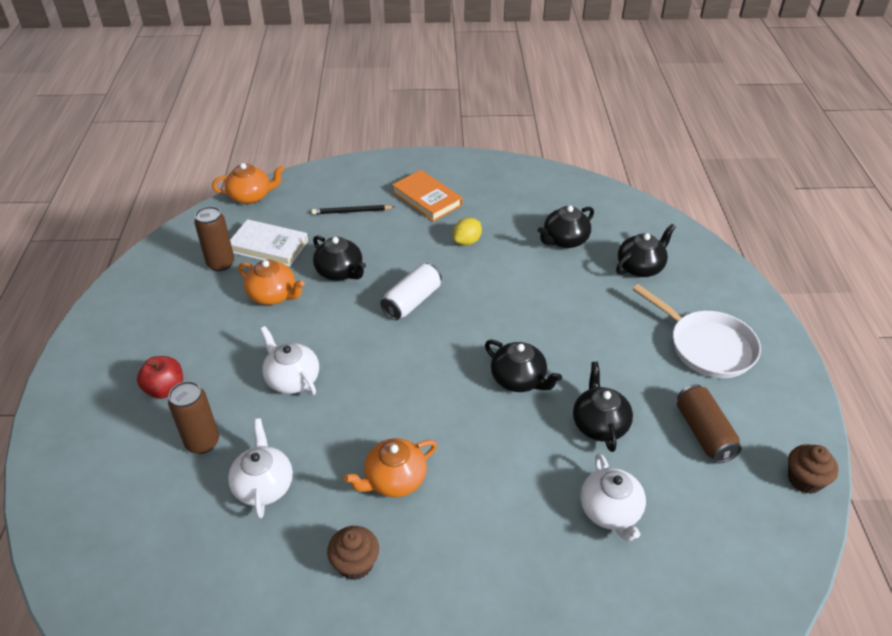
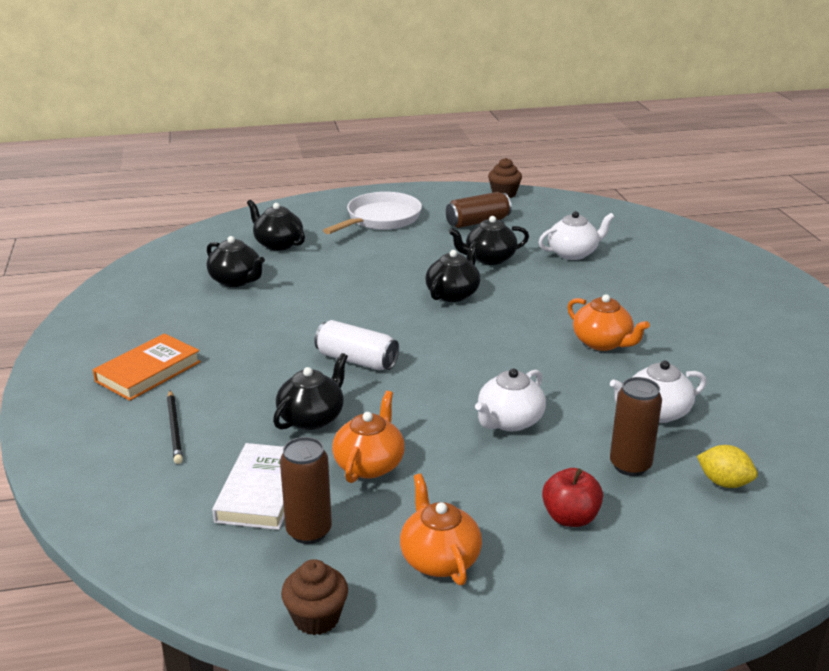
camera: 100 degrees left, 15 degrees down
orange teapot [212,163,284,204] -> orange teapot moved to [400,474,482,586]
brown cupcake [327,526,379,580] -> brown cupcake moved to [281,559,348,635]
yellow lemon [453,218,482,246] -> yellow lemon moved to [697,445,758,488]

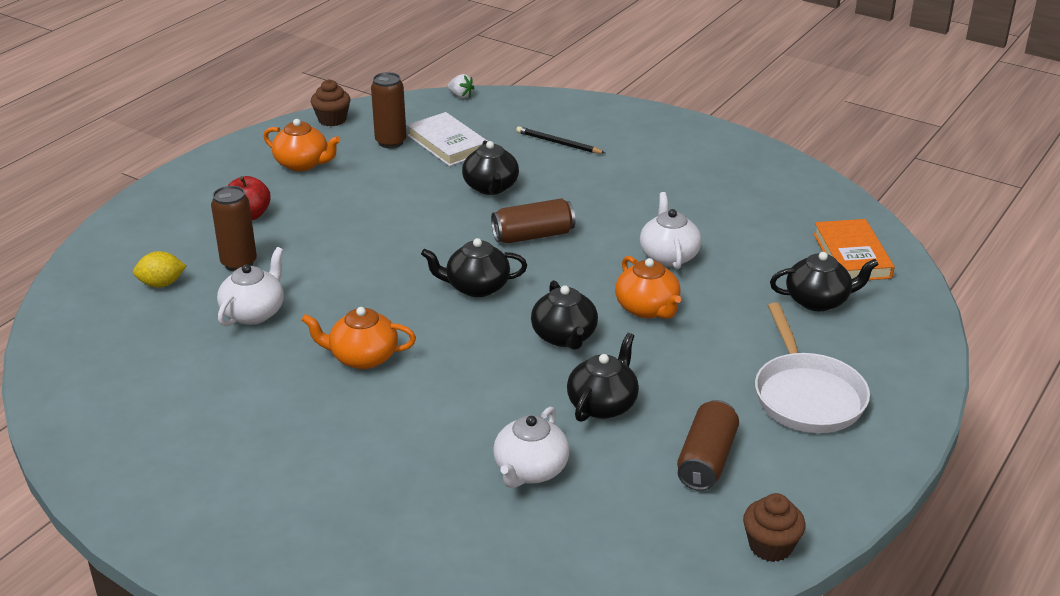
camera: 135 degrees right, 5 degrees up
orange book [93,333,201,401] -> orange book moved to [813,219,895,280]
black teapot [207,236,265,287] -> black teapot moved to [421,238,527,297]
white can [314,320,399,370] -> brown can [491,198,575,243]
orange teapot [332,391,405,483] -> orange teapot moved to [615,256,681,319]
white teapot [475,368,546,432] -> white teapot moved to [640,192,702,269]
none -> white strawberry [447,74,474,98]

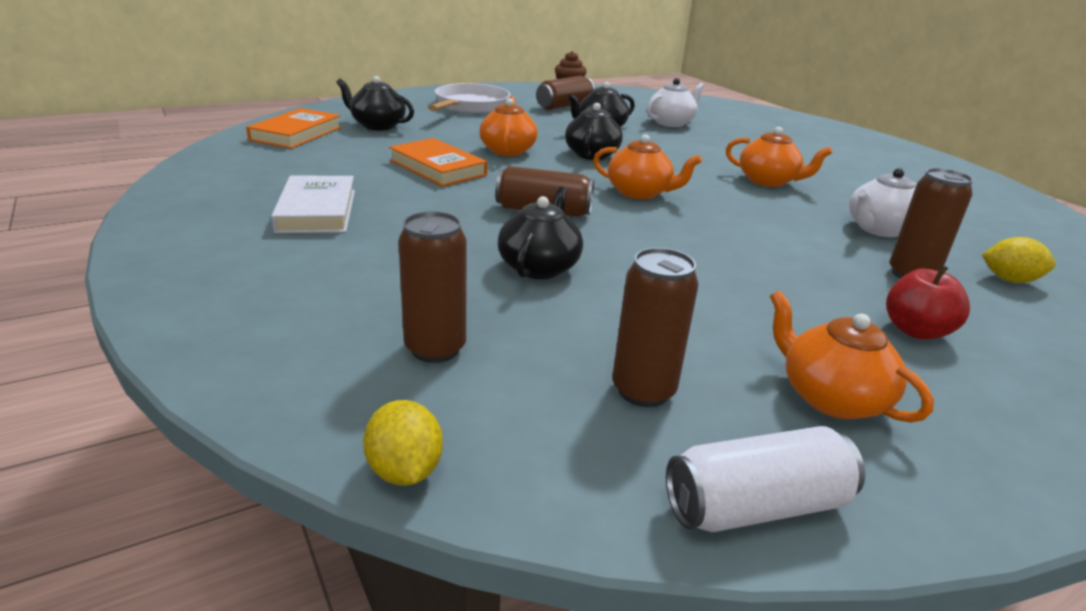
camera: 155 degrees left, 5 degrees down
brown cupcake [311,79,351,126] -> white can [666,426,865,532]
white book [407,112,487,166] -> white book moved to [271,176,355,233]
black teapot [421,238,527,297] -> orange teapot [593,134,702,199]
white strawberry [447,74,474,98] -> yellow lemon [363,400,443,486]
black pencil [516,126,605,154] -> none
white teapot [640,192,702,269] -> orange book [389,138,487,187]
none -> brown can [398,211,467,363]

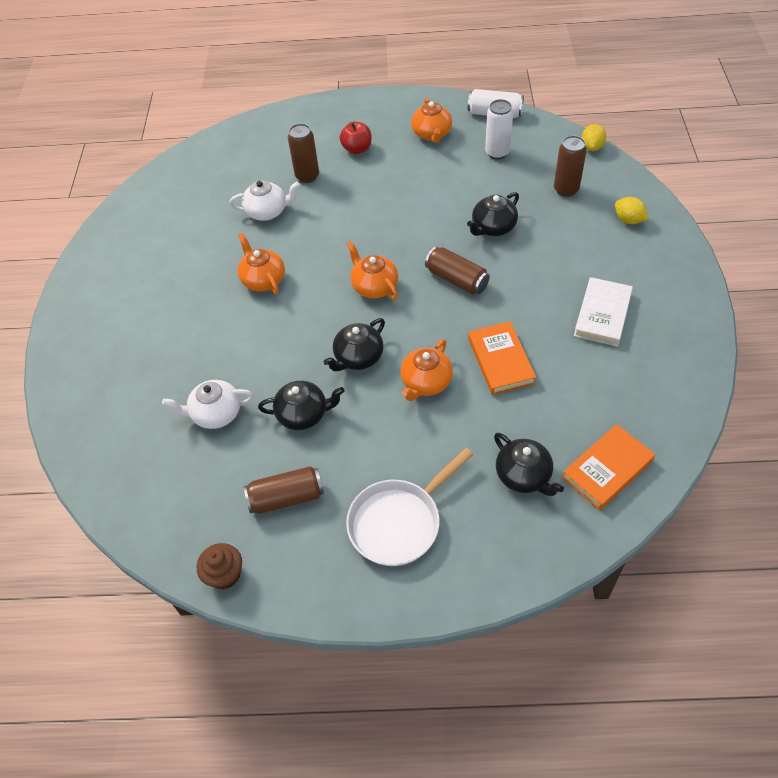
camera: 145 degrees left, 25 degrees up
brown can [612,248,699,407] -> white can [485,99,513,159]
yellow lemon [982,237,1056,283] -> yellow lemon moved to [615,197,648,224]

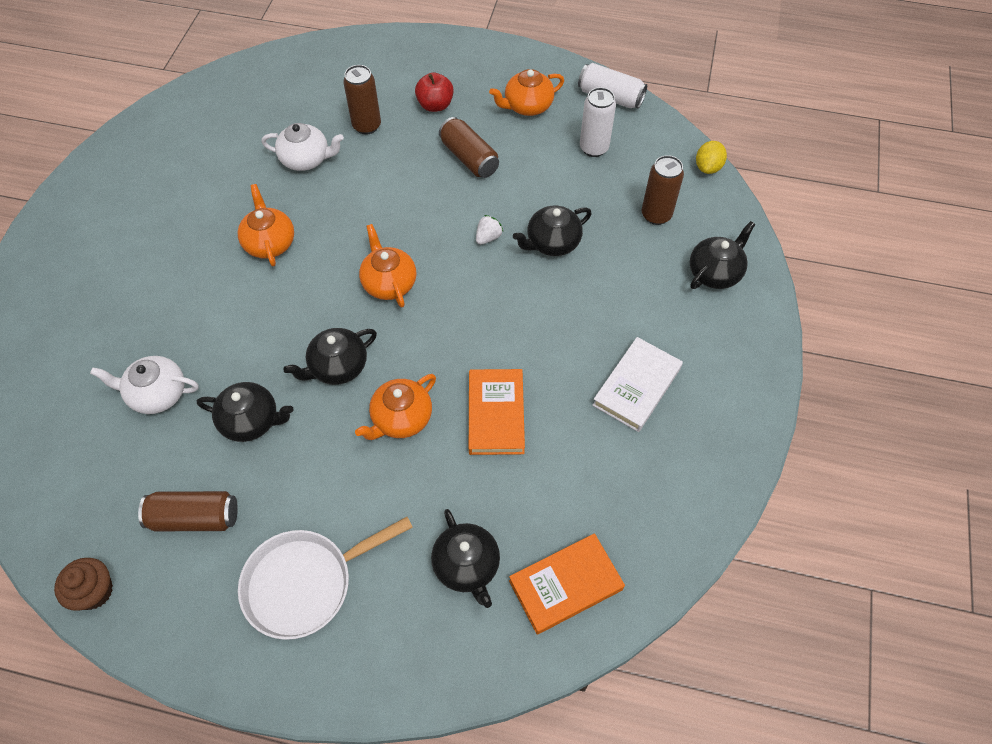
camera: 10 degrees right, 5 degrees up
orange teapot [411,97,452,143] -> orange teapot turned 60 degrees clockwise [489,69,564,116]
brown can [425,246,490,295] -> brown can moved to [439,117,499,178]
yellow lemon [615,197,648,224] -> black teapot [690,221,756,289]
none -> white strawberry [476,215,503,245]

